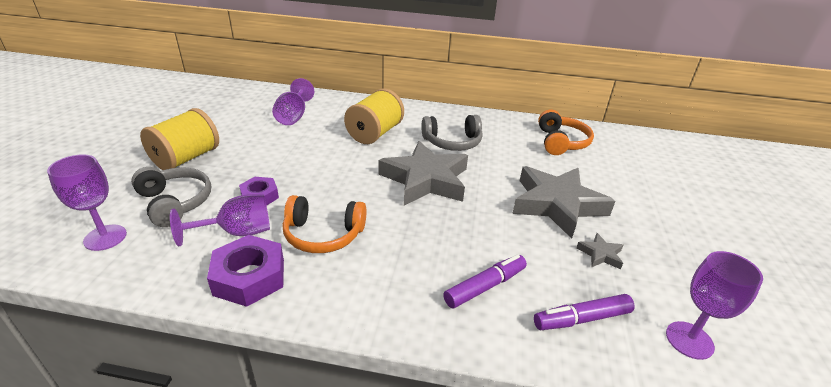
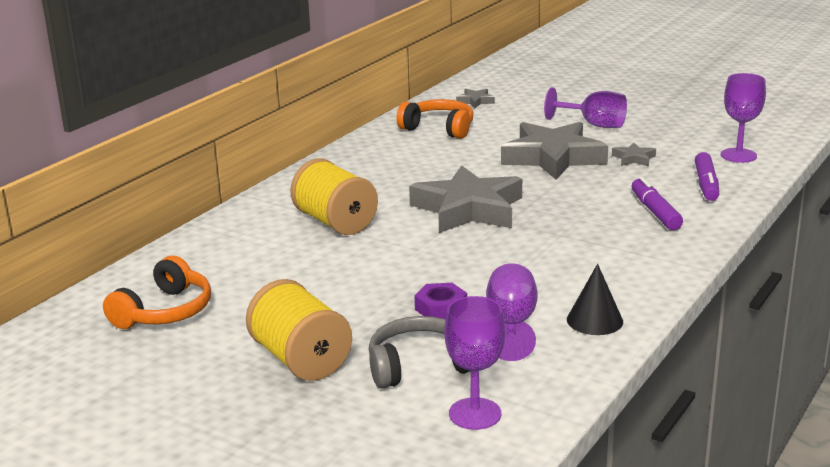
camera: 65 degrees left, 10 degrees down
purple nut [207,235,284,307] -> black cone [567,264,623,335]
purple goblet [272,78,314,125] -> purple goblet moved to [544,87,627,128]
orange headphones [283,195,366,253] -> orange headphones moved to [103,256,211,329]
grey headphones [421,115,483,151] -> none
none -> grey star [456,89,495,108]

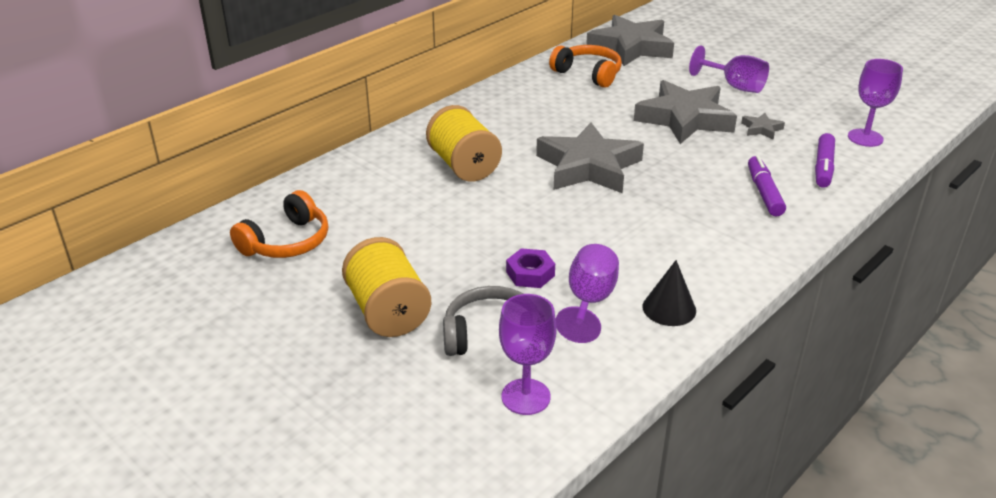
camera: 10 degrees right, 10 degrees up
grey star [456,89,495,108] -> grey star [586,15,674,66], size x2.41

